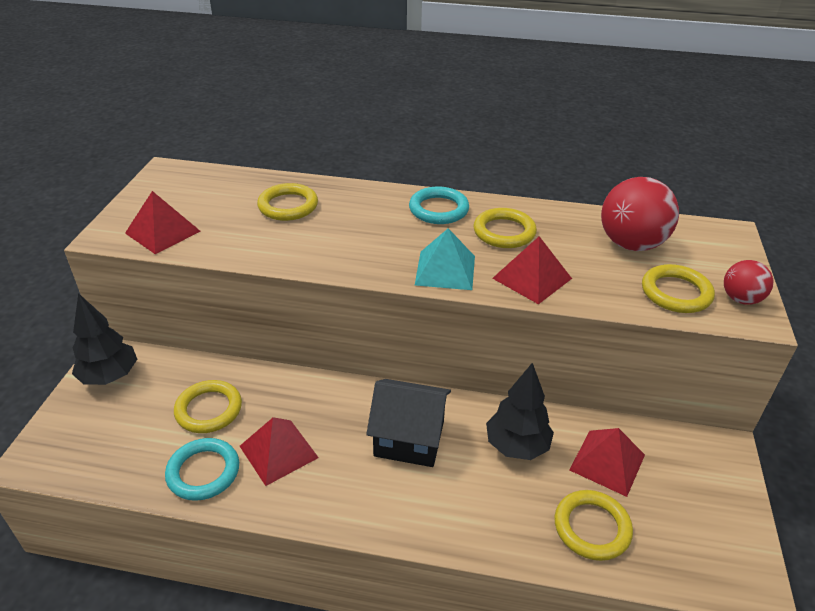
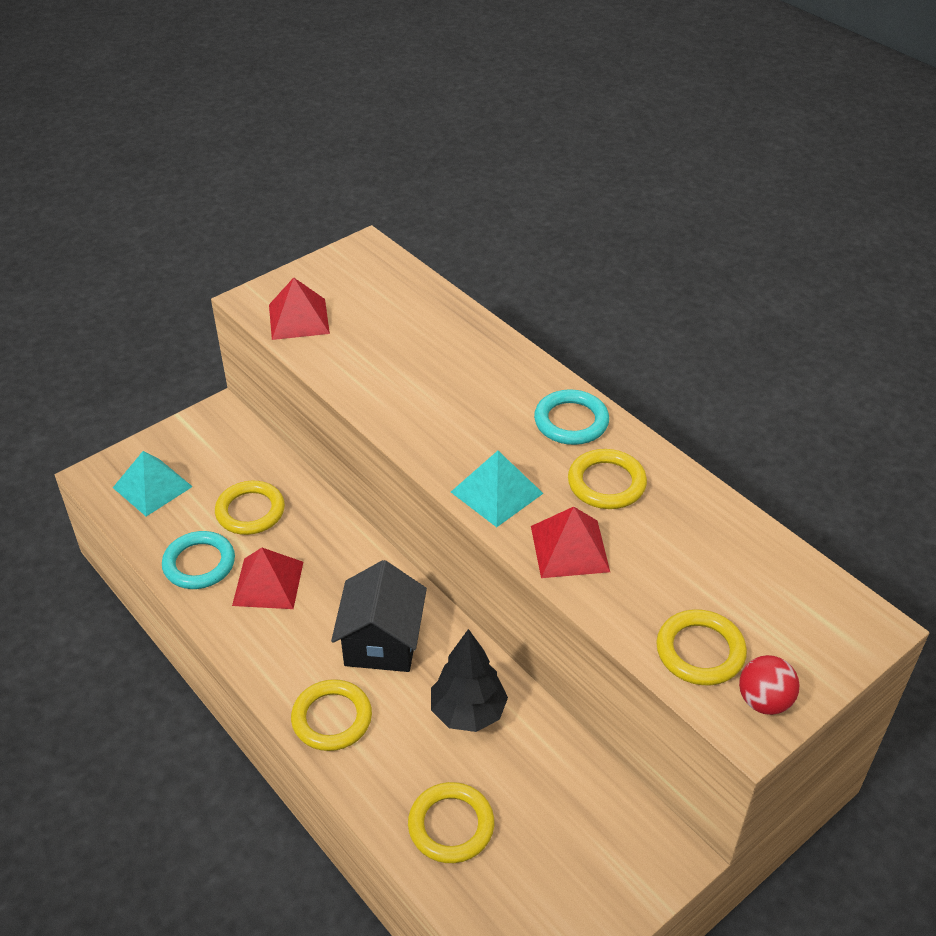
camera: 40 degrees right, 5 degrees up
black tree [72,293,137,385] -> none
yellow ring [257,183,318,221] -> yellow ring moved to [291,679,372,751]
black house [366,379,451,467] -> black house turned 45 degrees clockwise [331,560,427,672]
red pyramid [569,428,645,497] -> none
red ball [601,177,679,251] -> none
none -> turquoise pyramid [113,451,193,517]

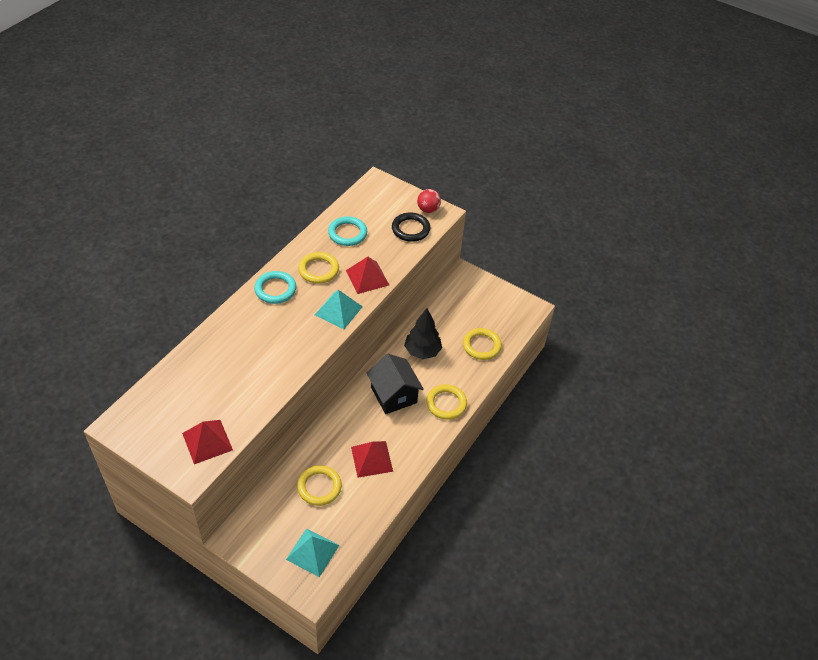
camera: 110 degrees left, 5 degrees up
turquoise ring [162,531,235,589] -> turquoise ring moved to [328,216,367,246]
black house [331,560,427,672] -> black house turned 75 degrees clockwise [366,354,424,414]
yellow ring [656,609,747,685] -> black ring [392,212,430,242]

